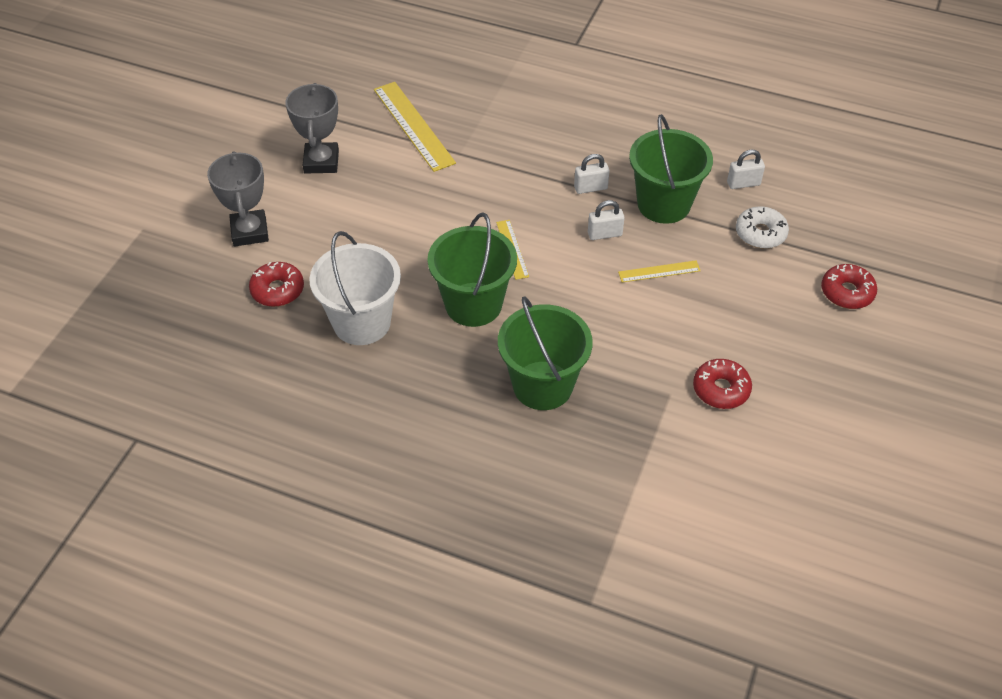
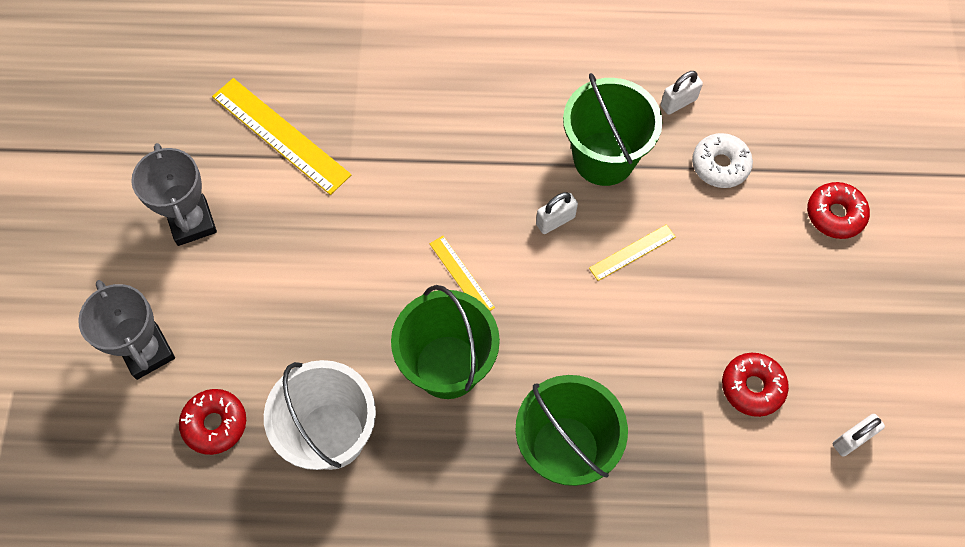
camera: 20 degrees left, 15 degrees up
white padlock [574,154,610,194] -> white padlock moved to [833,414,885,457]

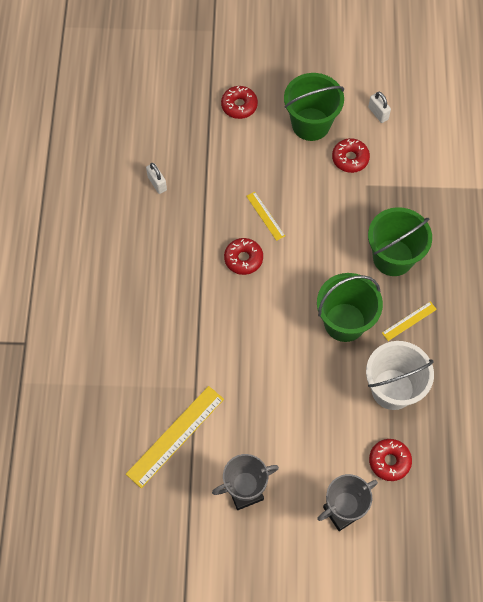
camera: 90 degrees left, 0 degrees up
yellow ruler [430,236,495,311] -> yellow ruler moved to [382,301,437,341]
white padlock [536,192,578,234] -> red donut [224,238,263,275]
green bucket [563,73,662,186] -> green bucket moved to [284,73,344,141]
white donut [692,133,753,188] -> none

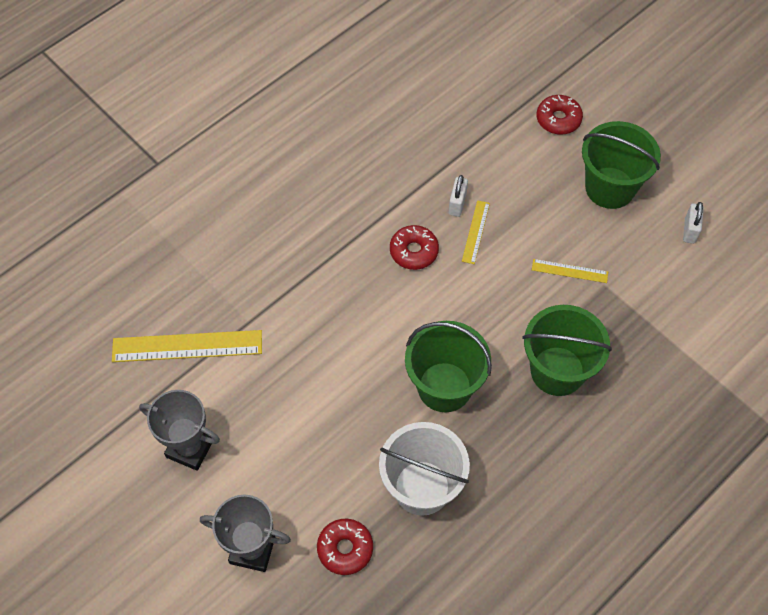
camera: 45 degrees right, 5 degrees down
white padlock [146,163,167,194] -> white padlock moved to [449,175,468,217]
red donut [332,138,370,173] -> none
yellow ruler [382,301,437,341] -> yellow ruler moved to [532,259,608,283]

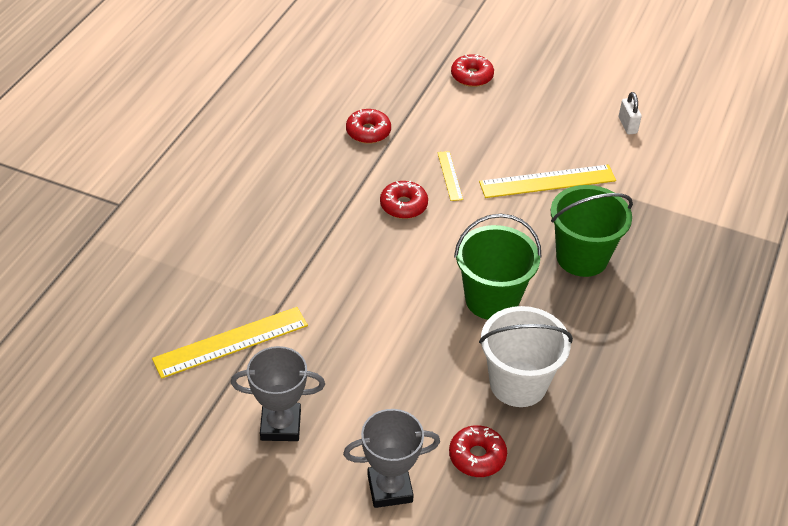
camera: 25 degrees left, 15 degrees down
white padlock [449,175,468,217] -> none
yellow ruler [532,259,608,283] -> yellow ruler [479,165,616,198], size x1.90
green bucket [582,121,661,209] -> none
none -> red donut [346,109,391,144]

